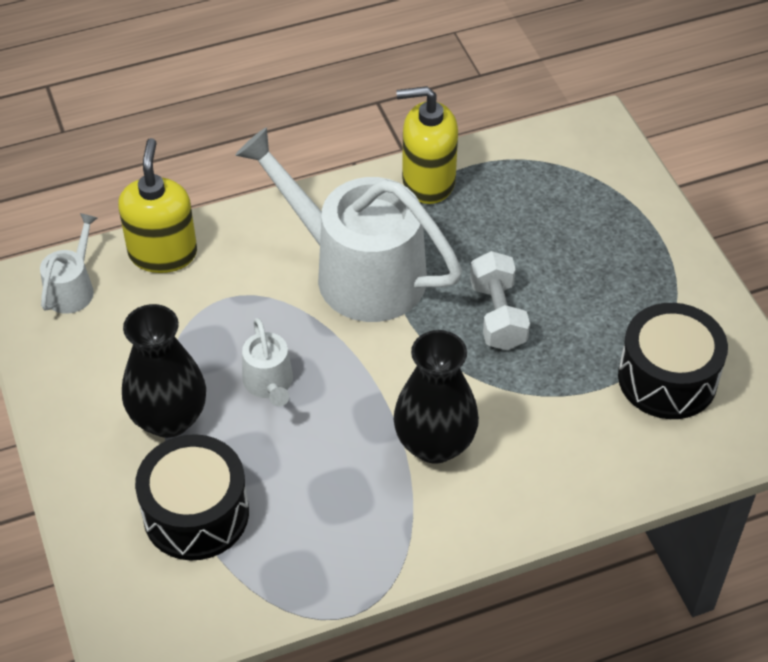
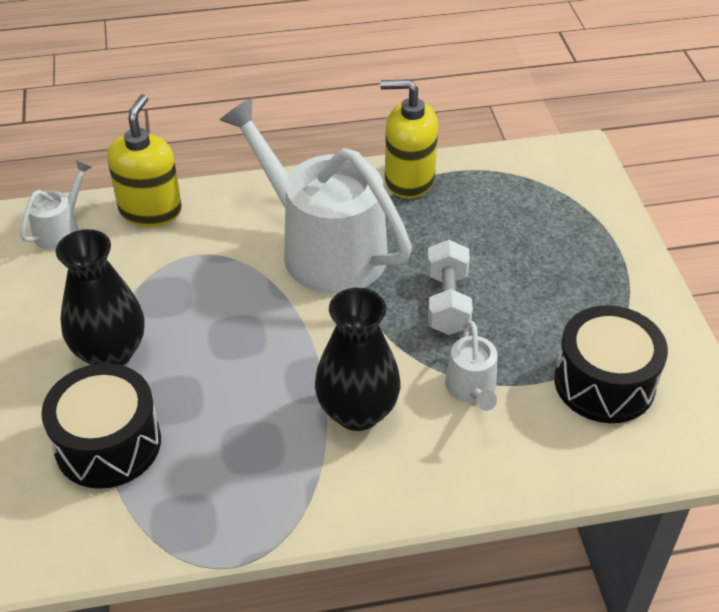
camera: 10 degrees right, 5 degrees down
white watering can [242,318,293,407] -> white watering can moved to [445,320,498,411]

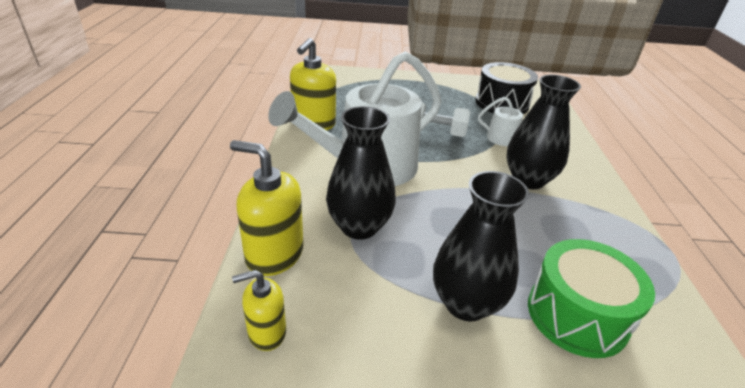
camera: 80 degrees left, 10 degrees down
white watering can [20,161,92,250] -> yellow soap dispenser [232,270,286,351]
black drum [41,363,161,489] -> green drum [528,239,655,358]
none -> black vase [326,106,396,240]

